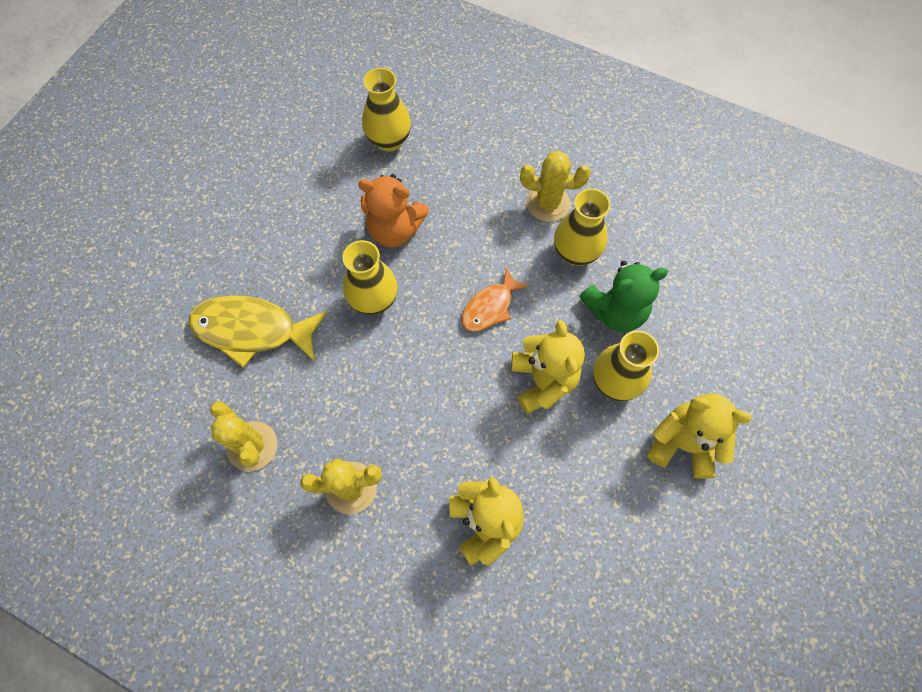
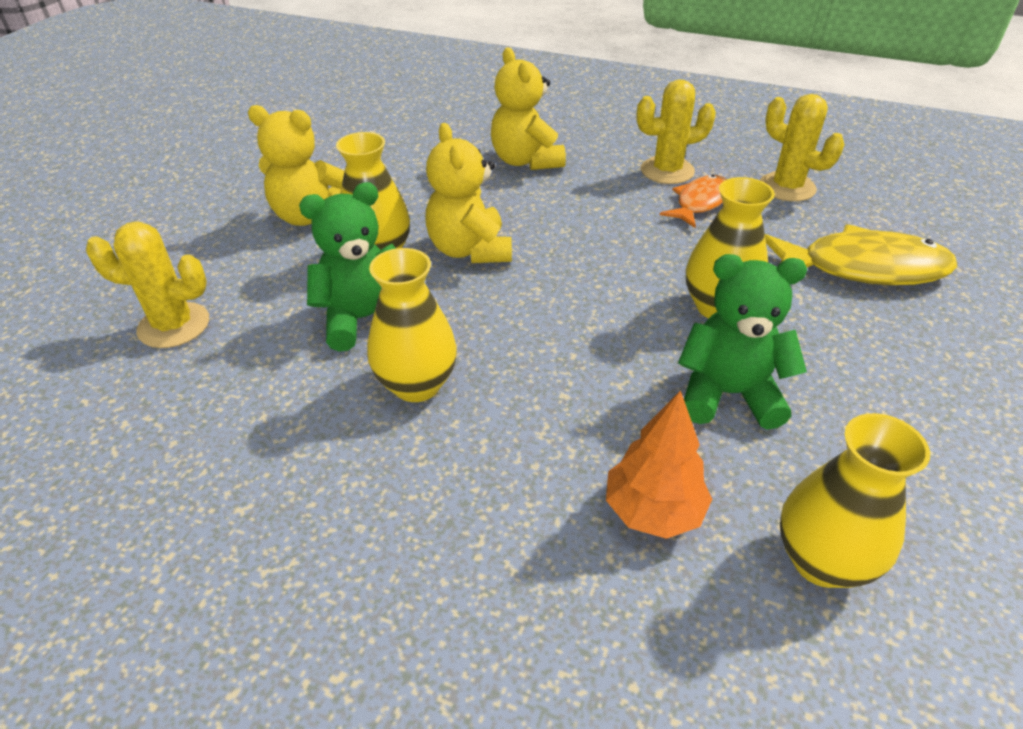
camera: 175 degrees right, 25 degrees down
orange teddy bear [358,174,429,247] -> green teddy bear [678,254,807,430]
orange fish [461,268,529,332] -> orange fish moved to [660,175,727,228]
yellow cactus [520,151,591,222] -> yellow cactus moved to [86,222,209,348]
none -> orange tree [606,390,712,539]

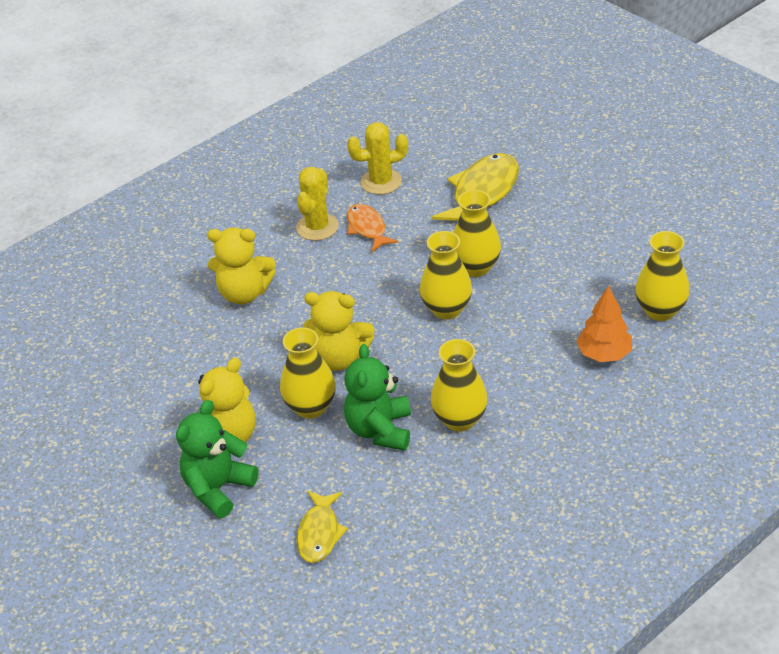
camera: 60 degrees left, 0 degrees up
yellow cactus [86,222,209,348] -> yellow fish [296,491,348,563]
green teddy bear [678,254,807,430] -> green teddy bear moved to [176,400,258,518]
none -> yellow vase [420,231,472,319]

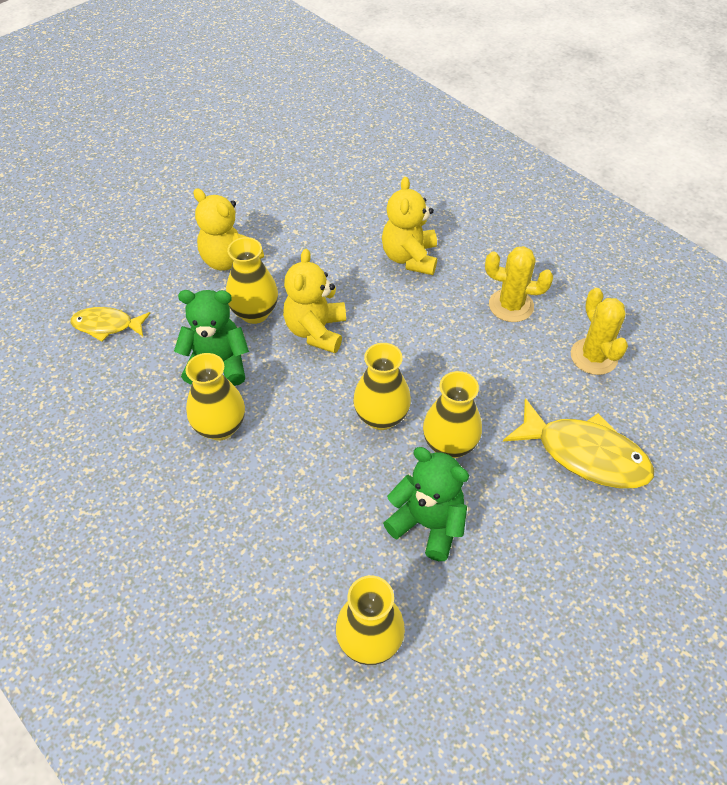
camera: 85 degrees right, 10 degrees up
green teddy bear [176,400,258,518] -> green teddy bear moved to [383,447,469,561]
orange fish [347,204,398,252] -> none
orange tree [576,285,632,362] -> none

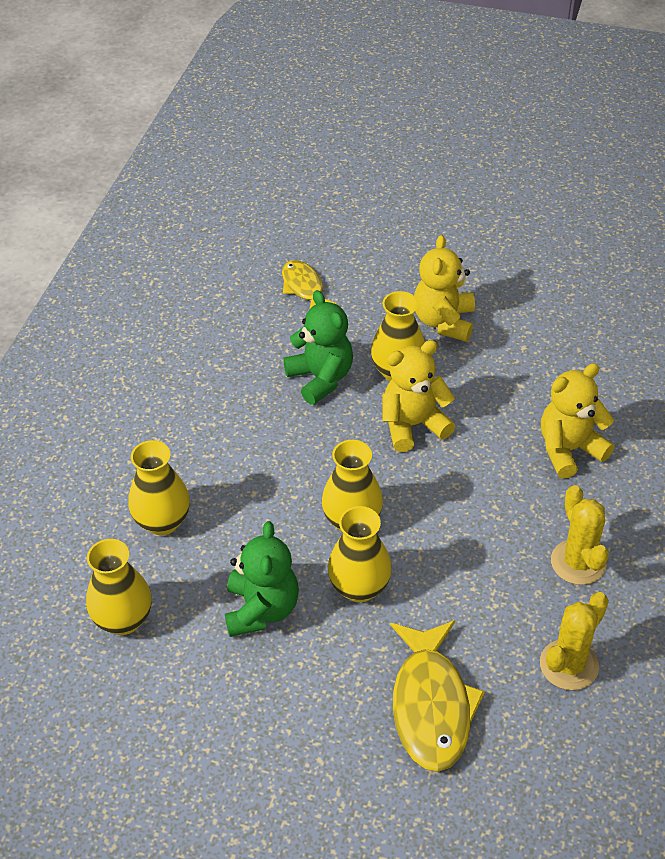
camera: 60 degrees right, 5 degrees down
yellow vase [186,353,245,441] -> yellow vase moved to [128,440,190,535]

